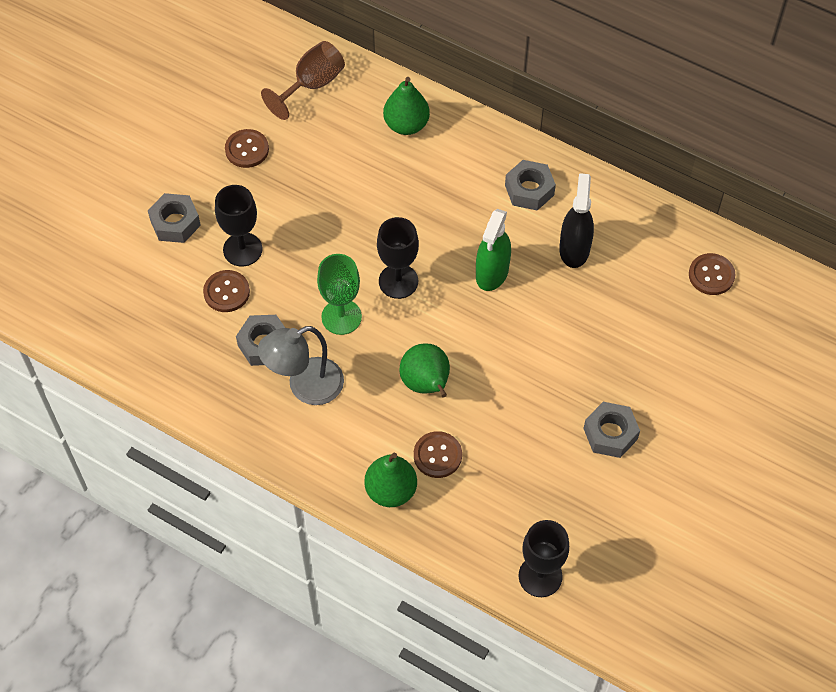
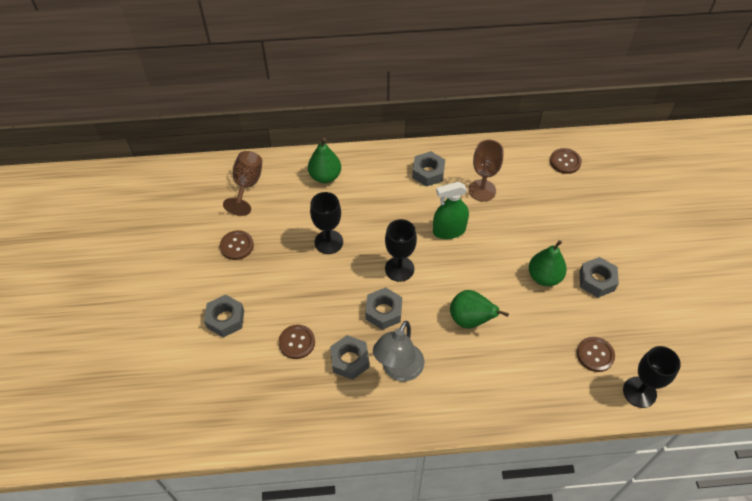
camera: 35 degrees left, 5 degrees down
black goblet [215,185,263,266] -> black goblet moved to [310,192,343,254]
green goblet [317,254,362,335] -> grey nut [365,287,402,330]
green pear [364,453,417,507] -> green pear moved to [529,240,567,286]
brown button [414,431,462,478] -> brown button moved to [577,337,615,372]
green spray bottle [476,209,511,291] -> green spray bottle turned 90 degrees clockwise [433,182,469,239]
black spray bottle [559,173,594,268] -> brown goblet [469,140,503,202]

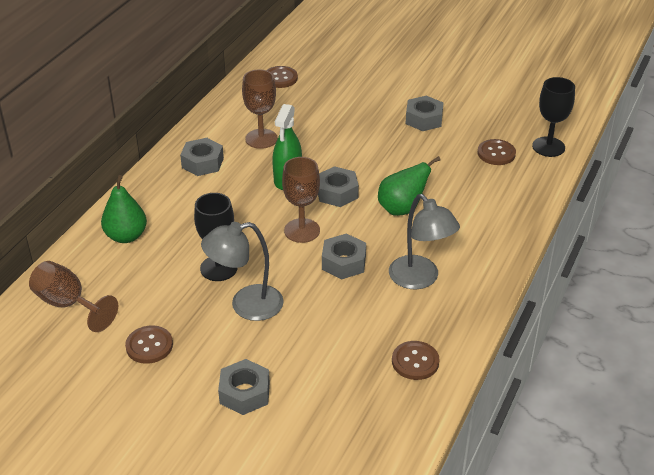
camera: 60 degrees left, 15 degrees down
brown button [279,325,315,359] -> brown button moved to [392,341,440,380]
grey nut [330,335,369,380] -> grey nut moved to [318,166,359,207]
black goblet [385,219,417,282] -> brown goblet [282,157,320,243]
green pear [529,240,567,286] -> none
none -> grey lamp [201,222,284,321]

